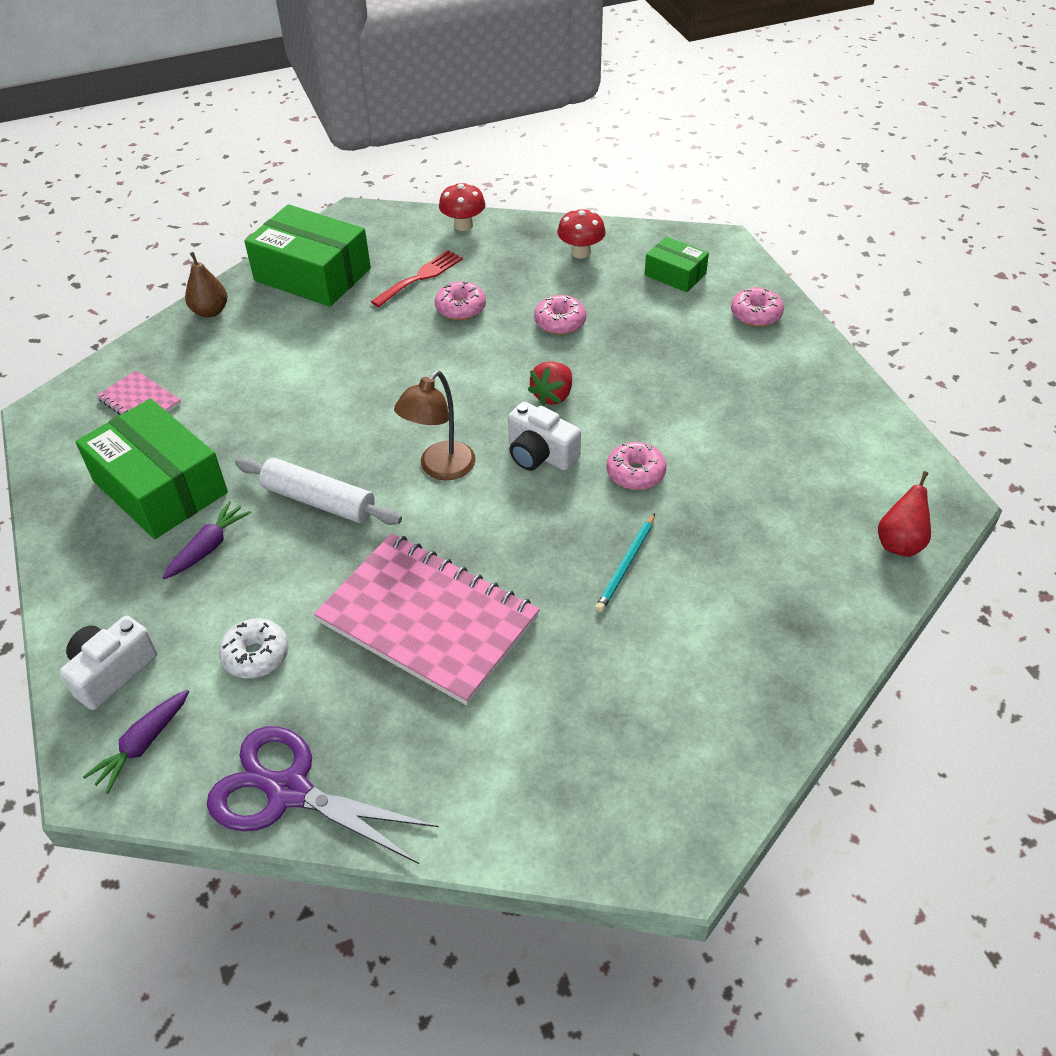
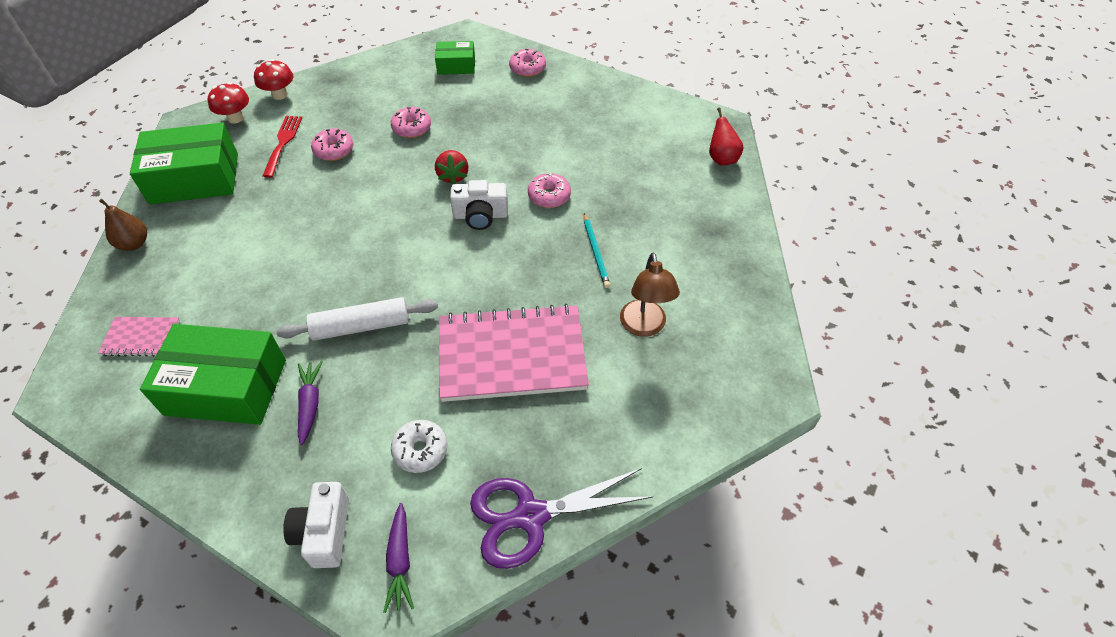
camera: 40 degrees left, 5 degrees up
brown lamp [394,371,476,480] -> brown lamp moved to [620,253,680,337]
red mushroom [557,208,606,258] -> red mushroom moved to [208,82,249,124]

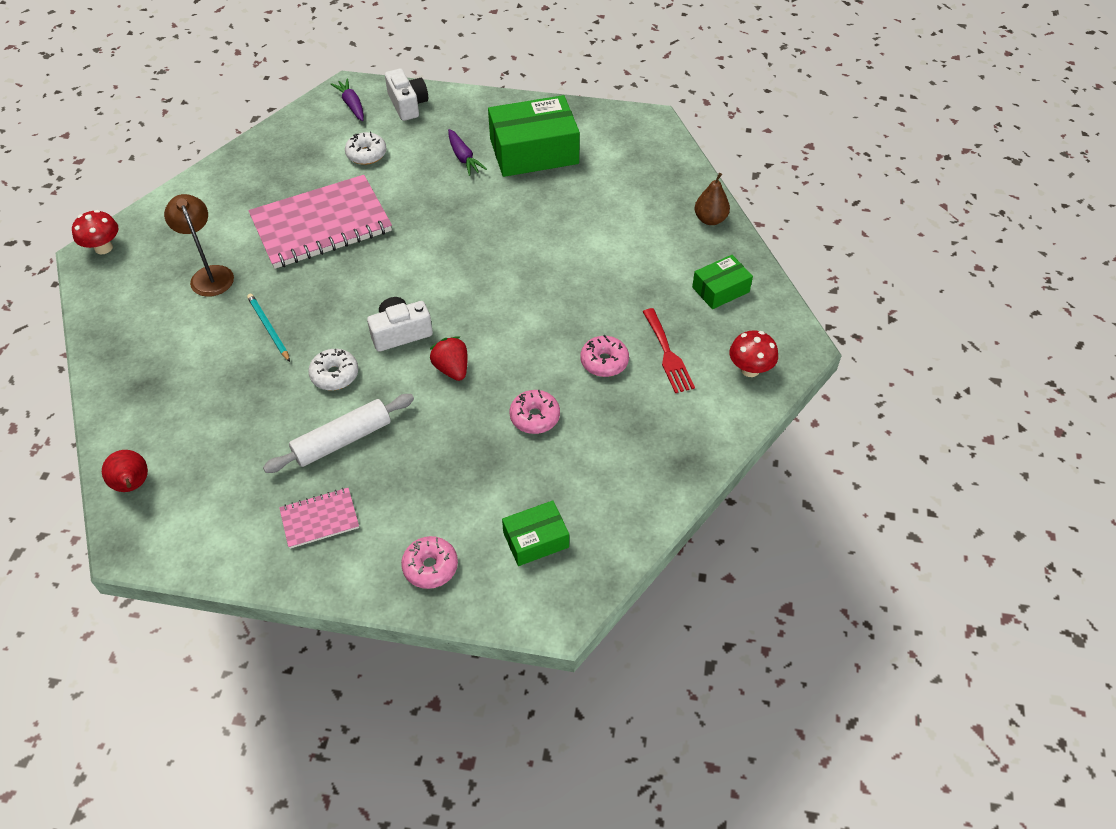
camera: 160 degrees right, 0 degrees up
pink notebook [98,317,180,357] -> pink notebook moved to [279,488,359,549]
green box [130,123,238,205] -> green box [692,255,753,309], size x0.53
red mushroom [254,59,293,100] -> red mushroom moved to [72,210,118,255]
white rolling pin [276,297,438,341] -> white rolling pin moved to [263,394,414,473]
purple scissors [470,468,653,569] -> none
pink donut [528,173,571,208] -> white donut [308,349,358,390]

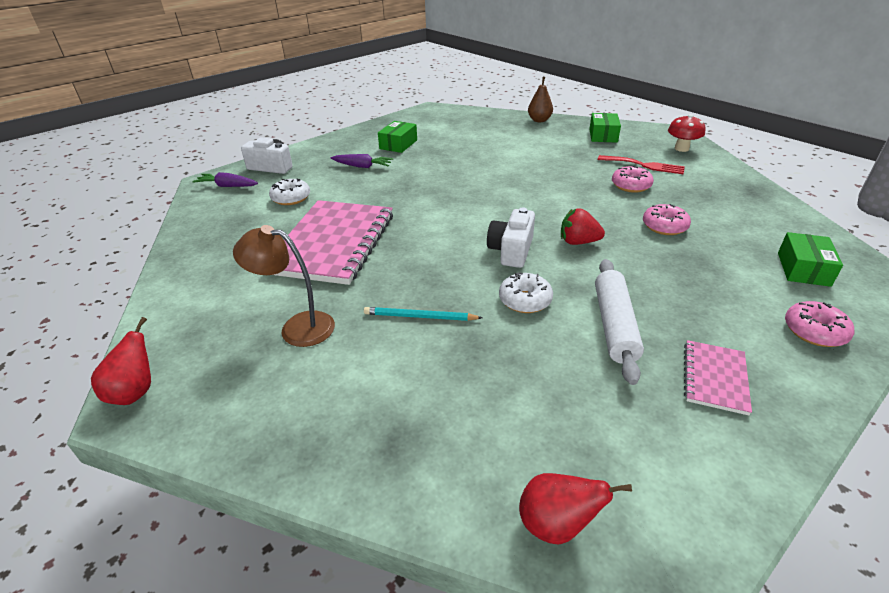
camera: 50 degrees left, 15 degrees down
red mushroom [72,210,118,255] -> red pear [91,317,151,405]
green box [488,95,580,177] -> green box [378,121,417,153], size x0.53

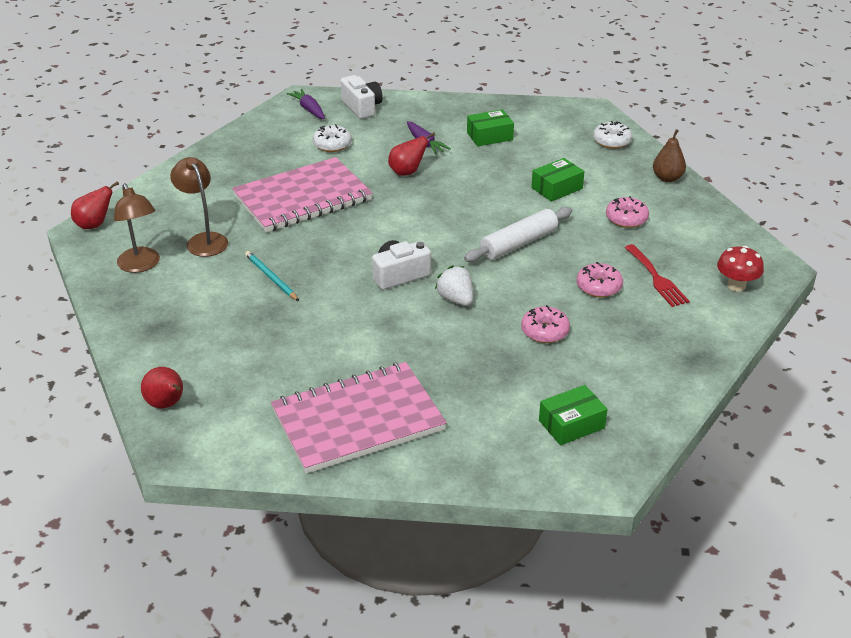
camera: 45 degrees right, 0 degrees up
white donut [499,272,553,313] -> white donut moved to [593,121,632,149]
red strawberry [561,208,605,245] -> white strawberry [435,265,473,306]
green box [589,113,621,143] -> green box moved to [531,158,585,202]
white rolling pin [595,259,644,385] -> white rolling pin moved to [464,207,572,262]
pink notebook [684,340,752,415] -> pink notebook [271,362,447,474], size x2.15
pink donut [785,301,854,347] -> pink donut moved to [606,196,649,228]
none -> brown lamp [114,183,160,273]
none -> red pear [388,132,435,176]

